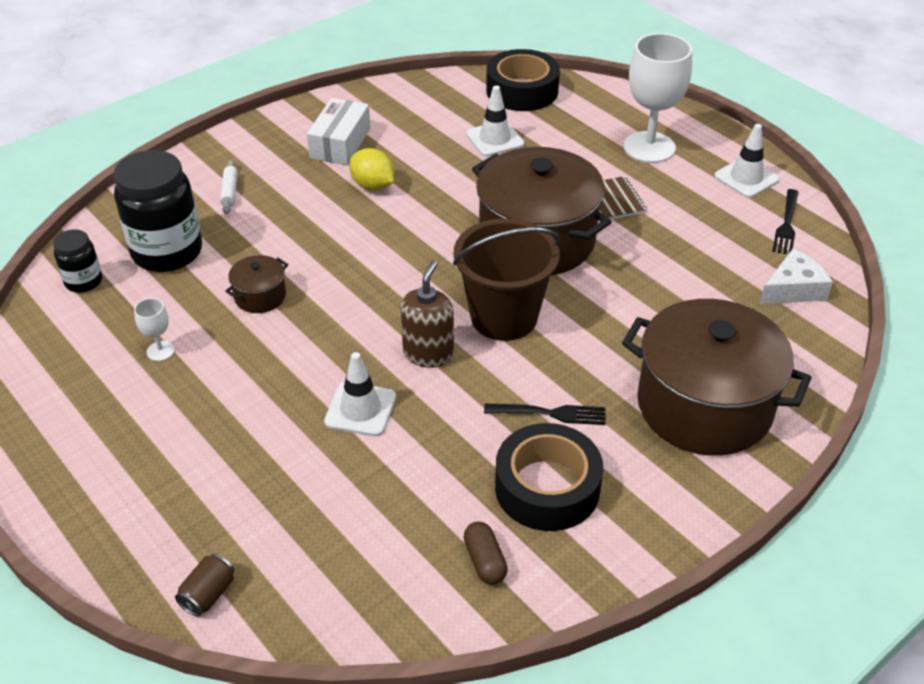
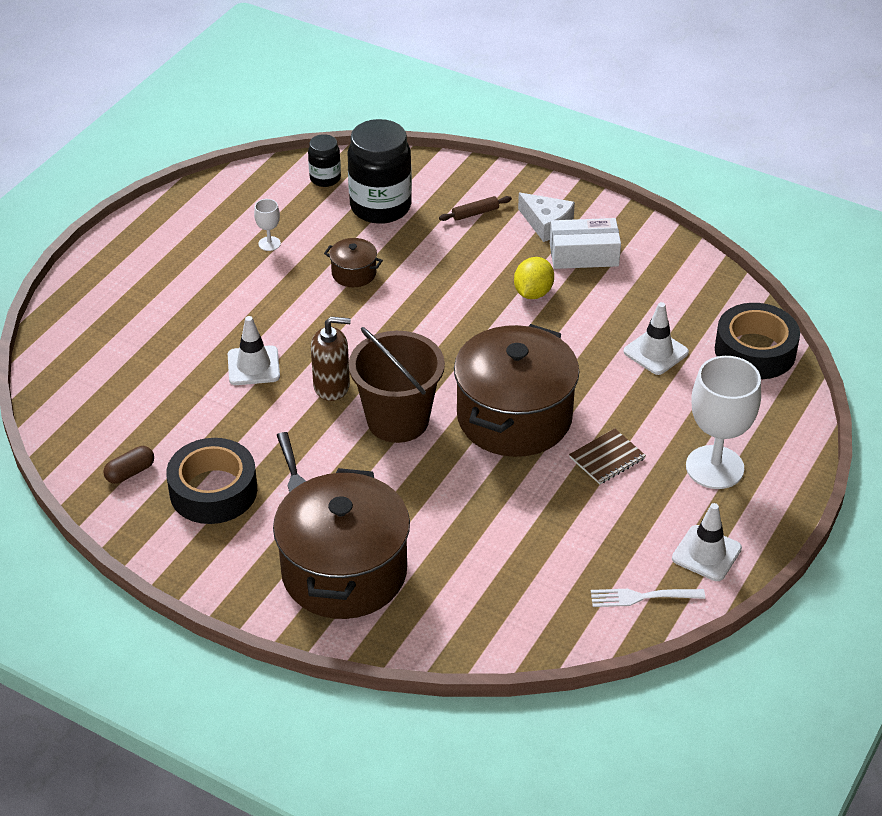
camera: 70 degrees right, 0 degrees up
brown can [175,554,234,617] -> none
white rolling pin [220,160,238,214] -> brown rolling pin [439,196,512,221]
white cheese [760,249,833,304] -> white cheese moved to [518,193,575,242]
black fork [772,189,798,254] -> white fork [591,589,705,607]

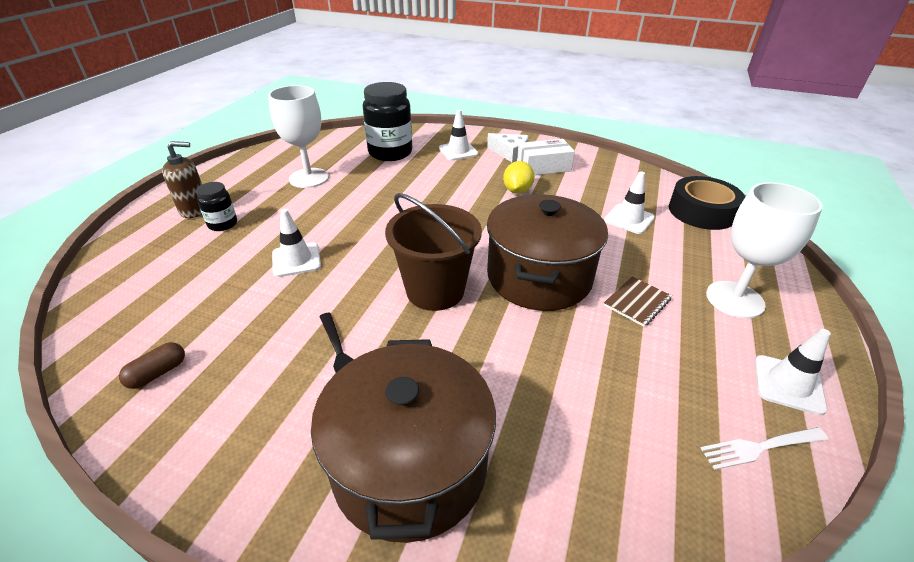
camera: 10 degrees left, 5 degrees down
black tape [166,438,257,524] -> none
white goblet [254,199,281,251] -> white goblet [268,85,329,188], size x2.29
black jar [308,134,341,187] -> black jar moved to [196,182,237,231]
brown soap dispenser [311,317,351,401] -> brown soap dispenser moved to [162,141,202,218]
brown pot [324,238,383,287] -> none
brown rolling pin [439,196,512,221] -> white traffic cone [439,110,479,161]

